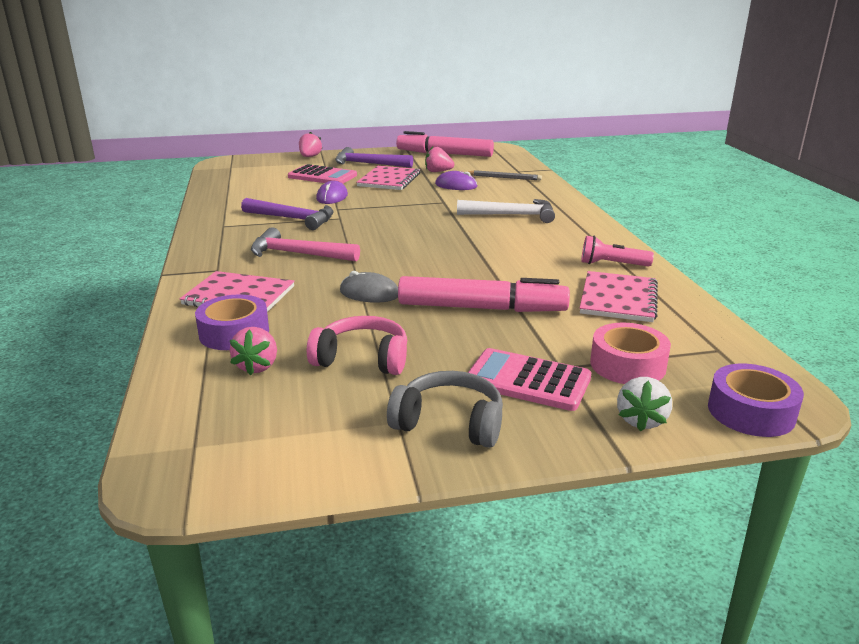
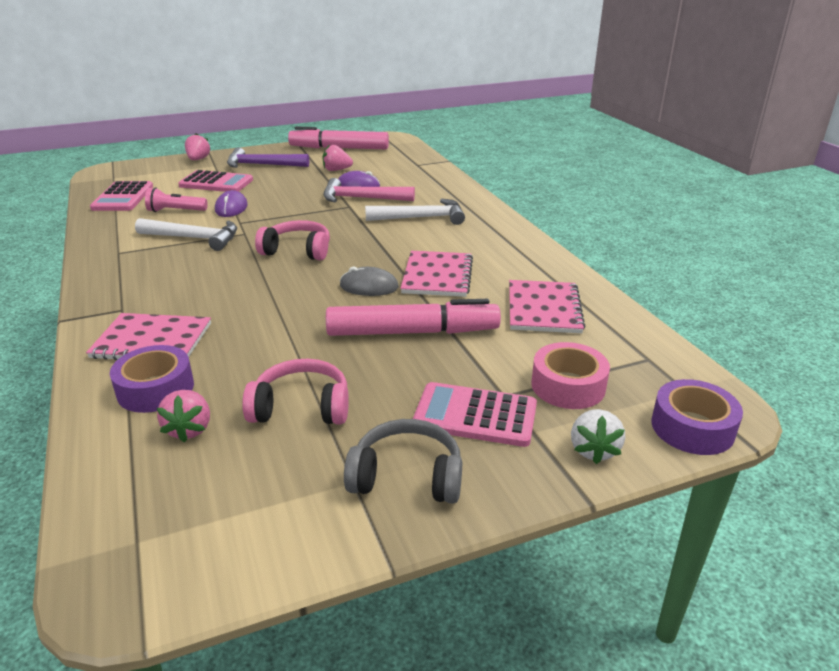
camera: 10 degrees left, 5 degrees up
purple hammer [241,198,334,230] -> white hammer [135,218,237,251]
pink hammer [251,227,360,262] -> pink hammer moved to [324,178,415,202]
grey mouse [340,271,398,303] -> grey mouse moved to [340,267,399,296]
pink notebook [356,166,420,190] -> pink notebook moved to [400,251,473,297]
grey pencil [467,170,542,180] -> none
pink flashlight [581,236,654,267] -> pink flashlight moved to [145,187,208,212]
none -> pink calculator [90,181,153,211]
none -> pink headphones [255,220,330,260]

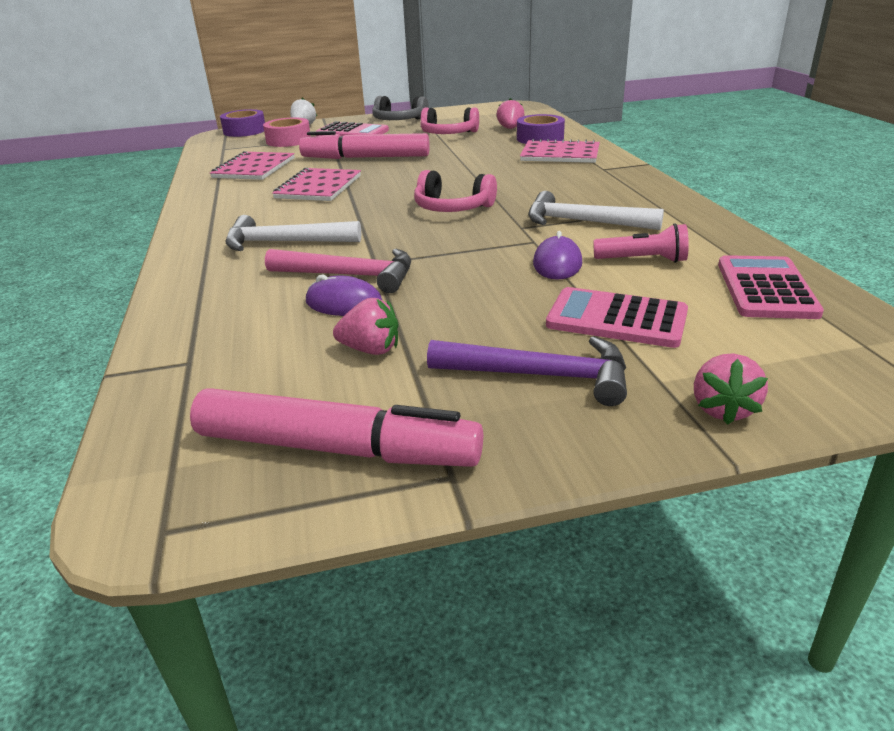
camera: 170 degrees left, 0 degrees up
grey mouse [340,267,399,296] -> none

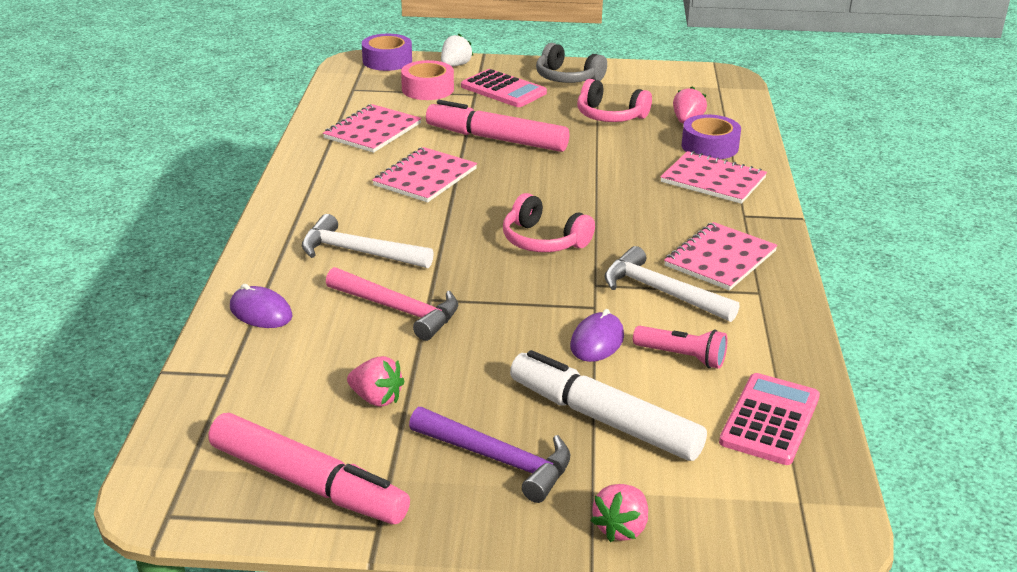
camera: 15 degrees right, 0 degrees up
purple mouse [306,274,382,316] -> purple mouse moved to [230,284,293,328]
pink calculator [546,287,688,348] -> white marker [510,350,707,461]
none -> pink notebook [664,222,778,291]

